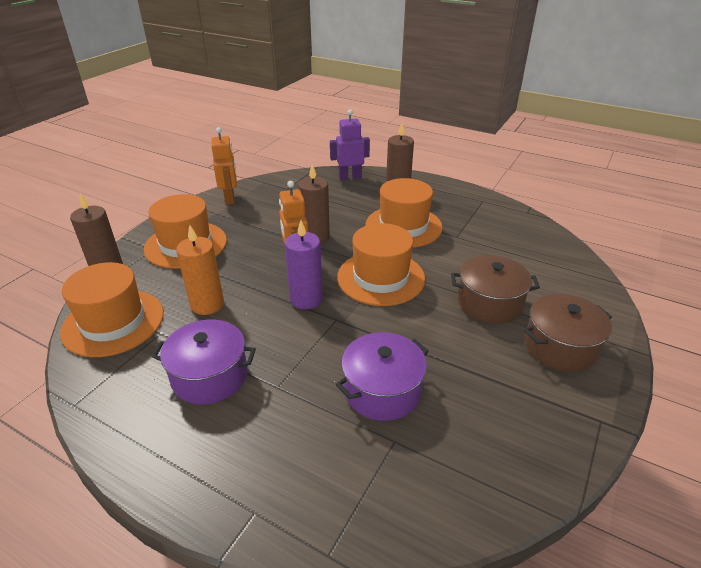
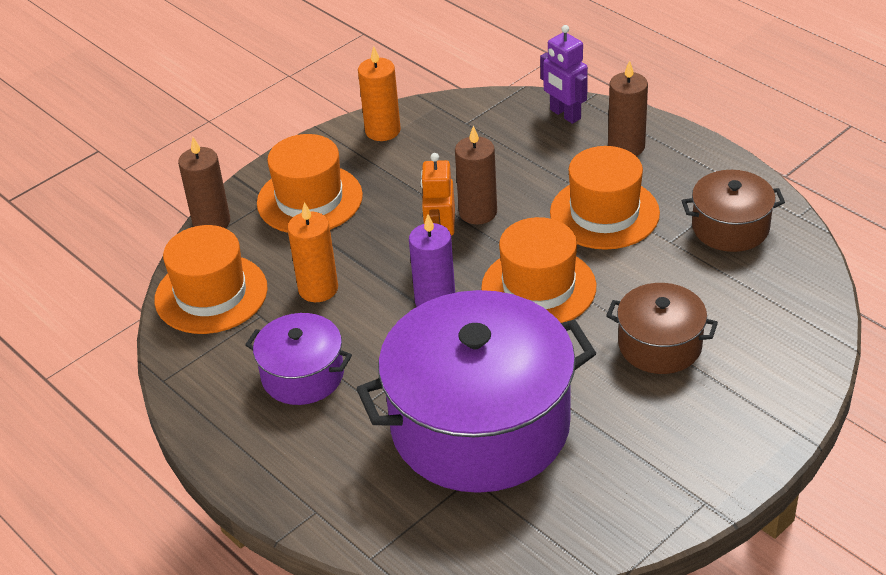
camera: 20 degrees right, 5 degrees up
orange robot [211,127,237,205] -> orange candle [358,46,401,141]
purple robot [330,109,370,180] -> purple robot turned 135 degrees counterclockwise [540,25,588,124]
purple pot [336,332,429,421] -> purple pot [356,290,596,493], size x2.06
brown pot [524,294,612,372] -> brown pot moved to [682,170,785,252]

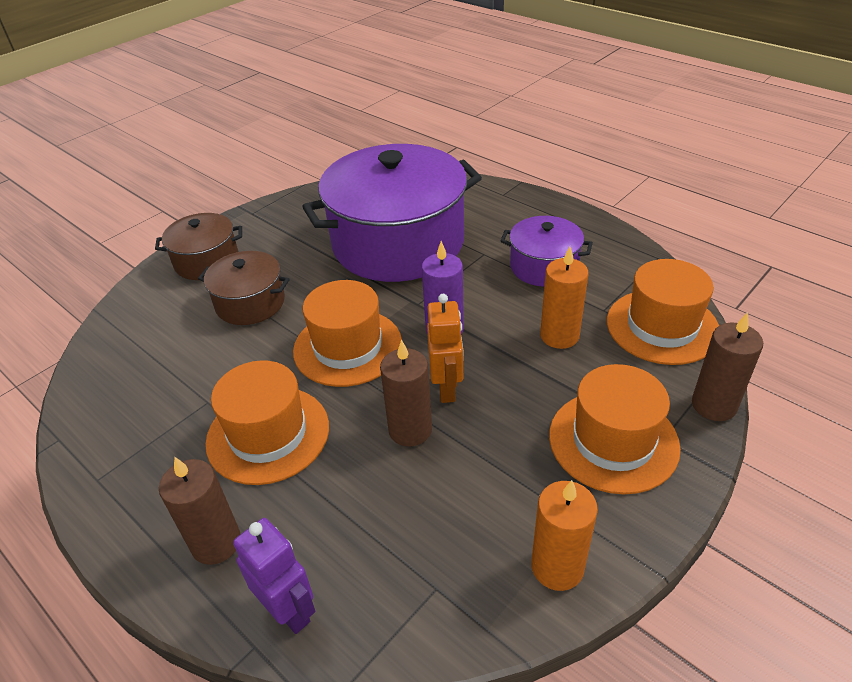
camera: 175 degrees right, 0 degrees up
brown pot [682,170,785,252] -> brown pot moved to [155,213,242,280]

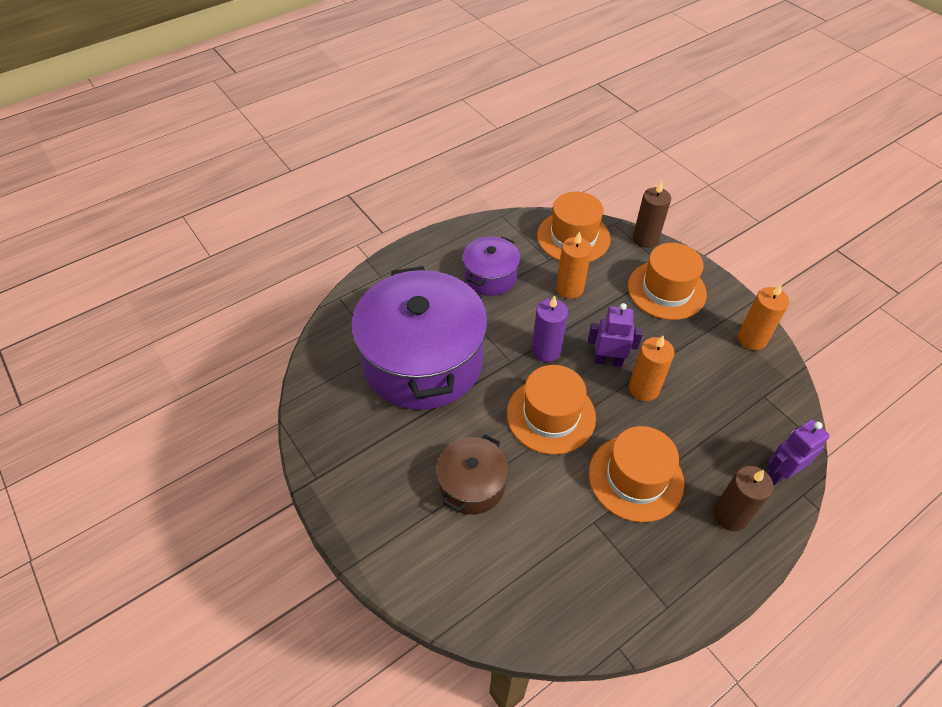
camera: 80 degrees left, 10 degrees up
brown pot [155,213,242,280] -> none
brown candle [380,339,432,446] -> orange candle [629,336,675,401]
orange robot [427,294,464,403] -> purple robot [588,303,643,367]

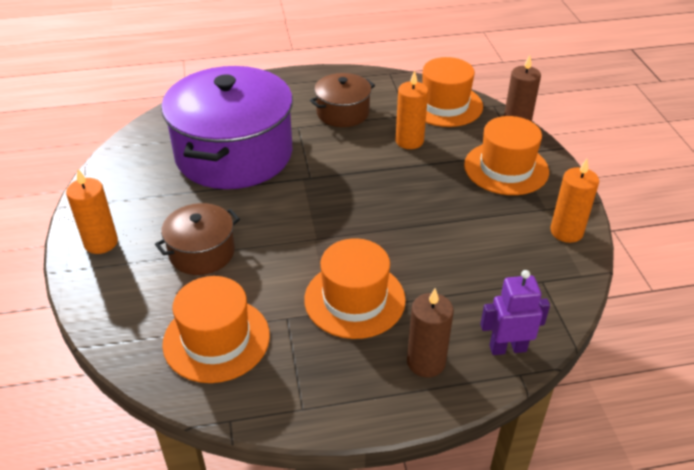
camera: 25 degrees right, 10 degrees down
purple pot [463,236,520,296] -> brown pot [310,73,375,127]
orange hat [507,365,596,455] -> orange hat moved to [162,276,270,383]
purple candle [532,295,568,362] -> none
purple robot [588,303,643,367] -> none
orange candle [629,336,675,401] -> orange candle moved to [66,169,118,254]

